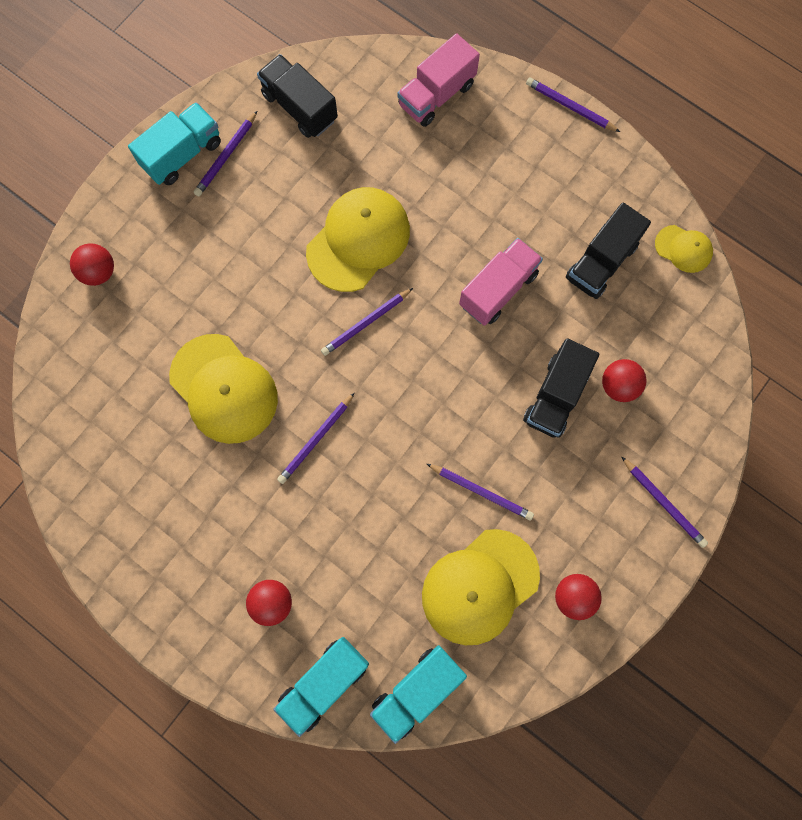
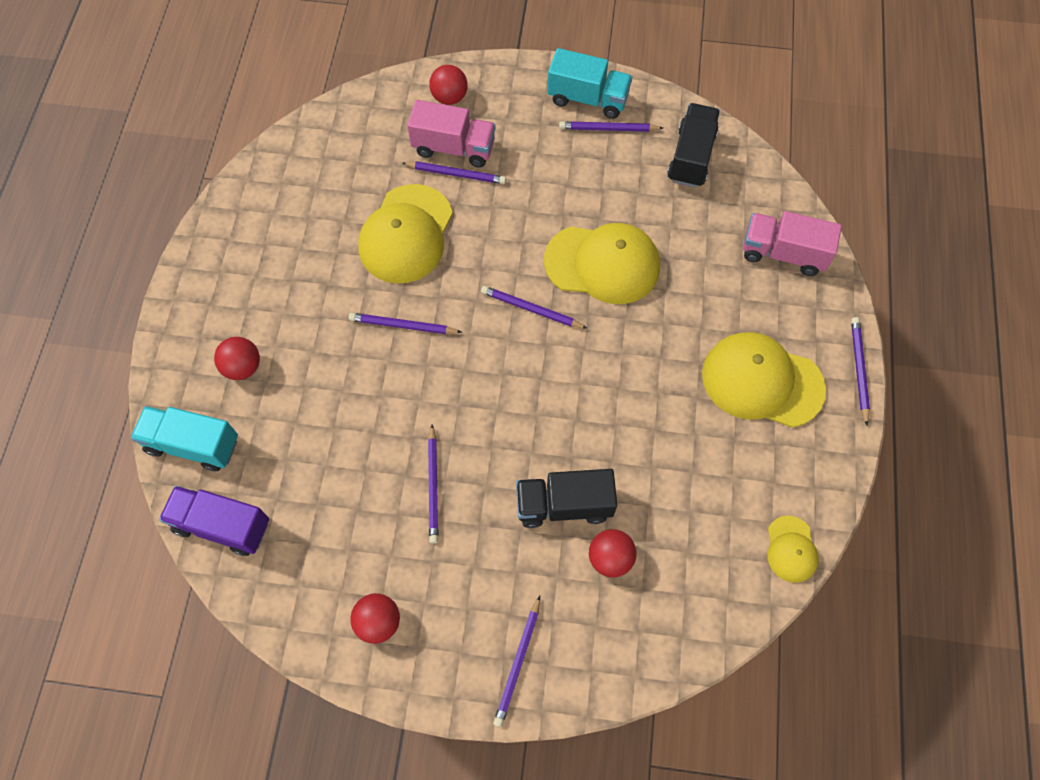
camera: 60 degrees right, 10 degrees down
turquoise truck [370,645,467,744] -> purple truck [159,486,269,556]
yellow cap [422,529,540,645] -> yellow cap moved to [702,332,826,428]
pink truck [459,238,543,326] -> pink truck moved to [407,100,496,168]
black truck [566,202,651,299] -> none
none -> purple pencil [402,161,506,184]

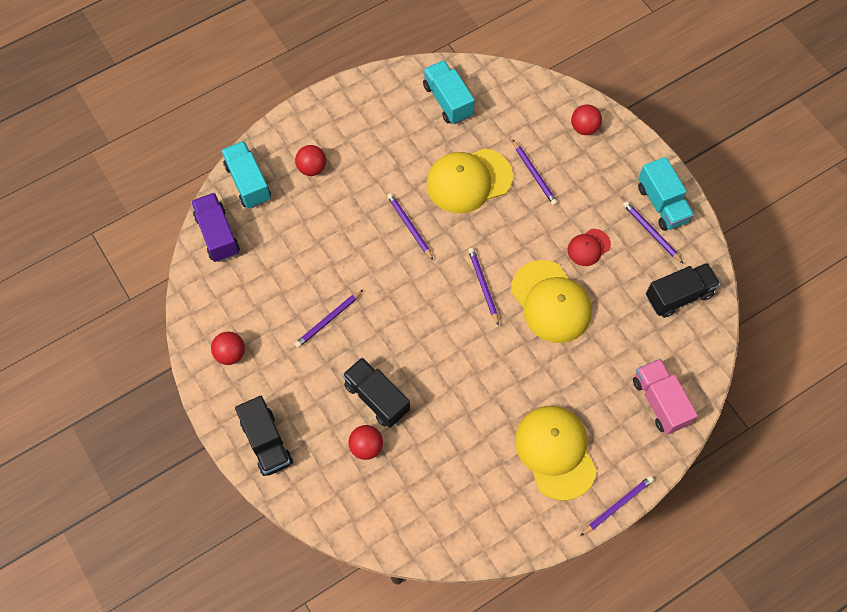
camera: 50 degrees right, 0 degrees up
pink truck [407,100,496,168] -> none
purple pencil [493,596,540,727] -> black truck [235,396,293,476]
yellow cap [768,515,819,583] -> none
none -> turquoise truck [423,60,475,124]
none -> red cap [568,229,611,266]

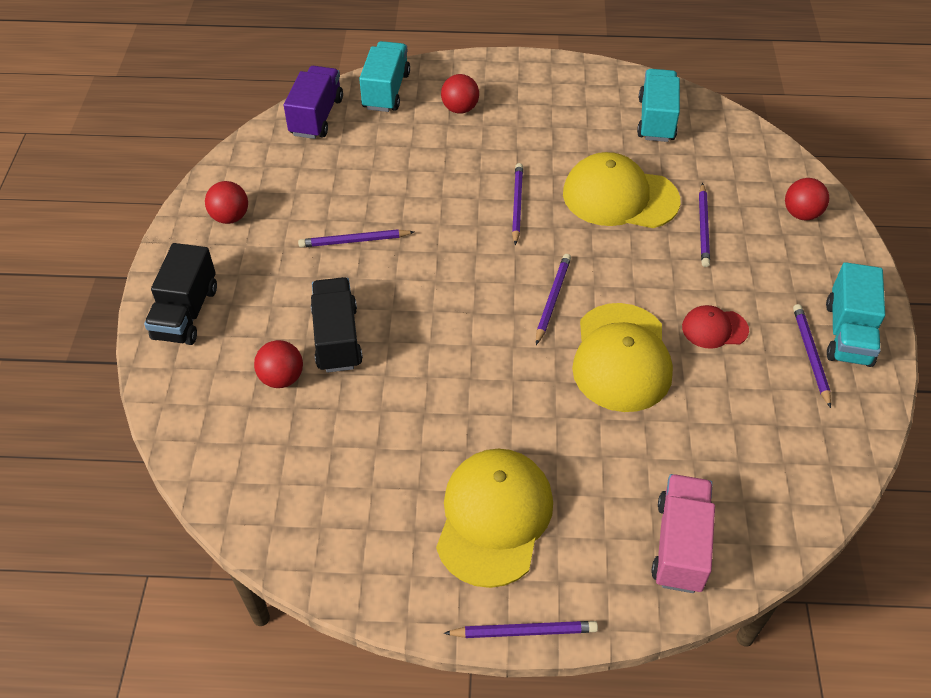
camera: 35 degrees right, 15 degrees down
black truck [646,263,720,318] -> none

